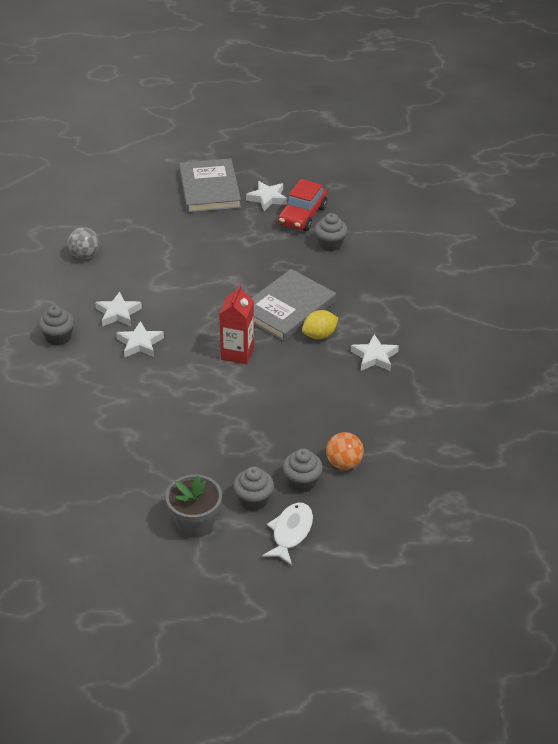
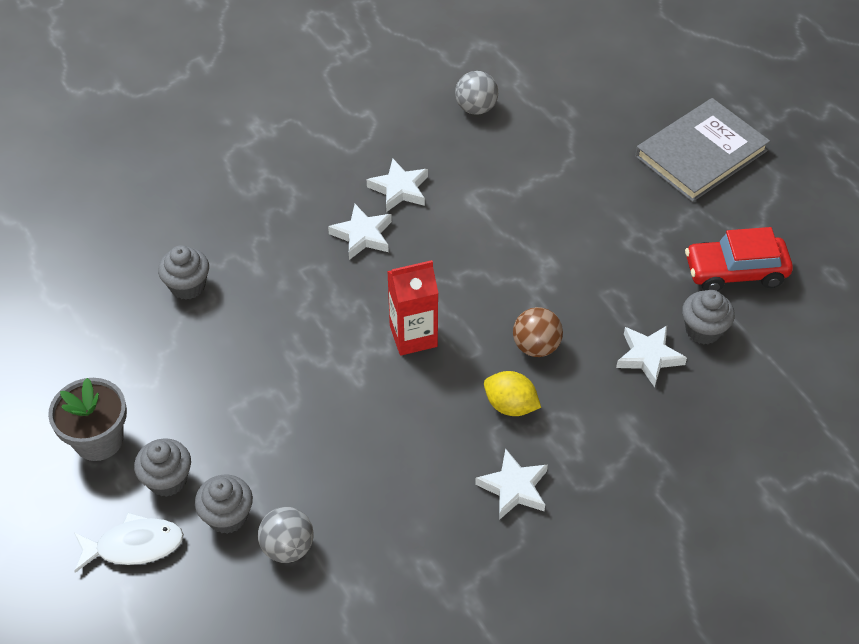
camera: 60 degrees right, 10 degrees up
grey cupcake [38,305,74,346] -> grey cupcake moved to [158,245,209,300]
white star [246,181,287,211] -> white star moved to [616,326,687,388]
grey book [252,269,336,341] -> brown ball [513,307,563,357]
orange ball [326,432,364,470] -> grey ball [258,507,314,563]

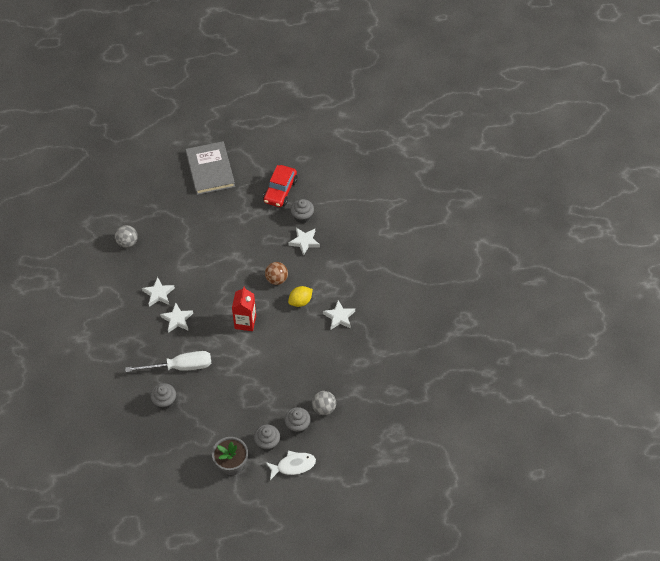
camera: 65 degrees left, 5 degrees up
white fish [74,512,184,573] -> white fish turned 60 degrees clockwise [265,451,316,480]
none -> white screwdriver [125,351,211,372]

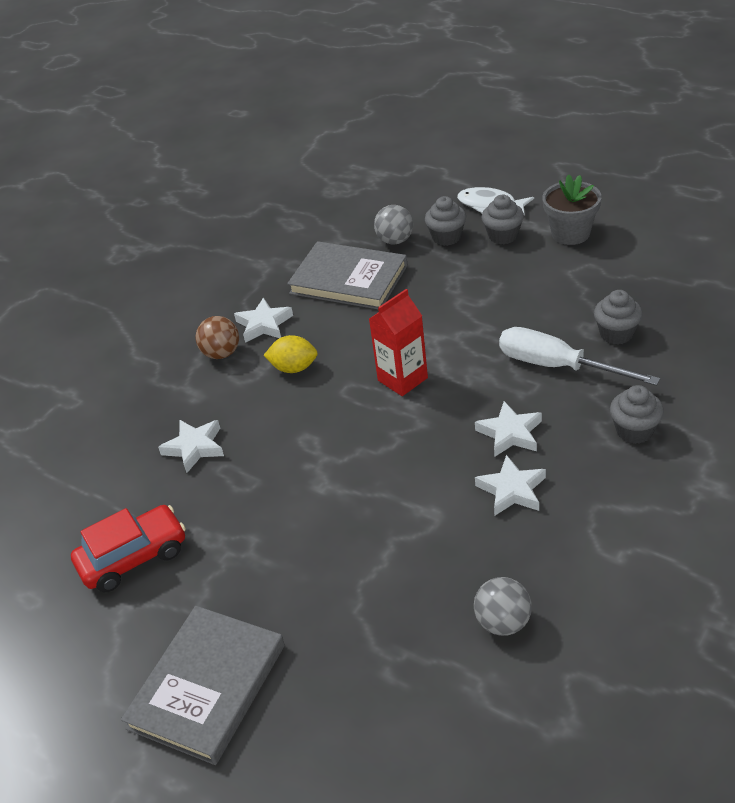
camera: 135 degrees left, 15 degrees down
brown ball [265,262,288,285] -> brown ball moved to [196,316,239,359]
grey cupcake [290,199,314,223] -> grey cupcake moved to [610,385,664,444]
none -> grey book [287,241,408,309]

